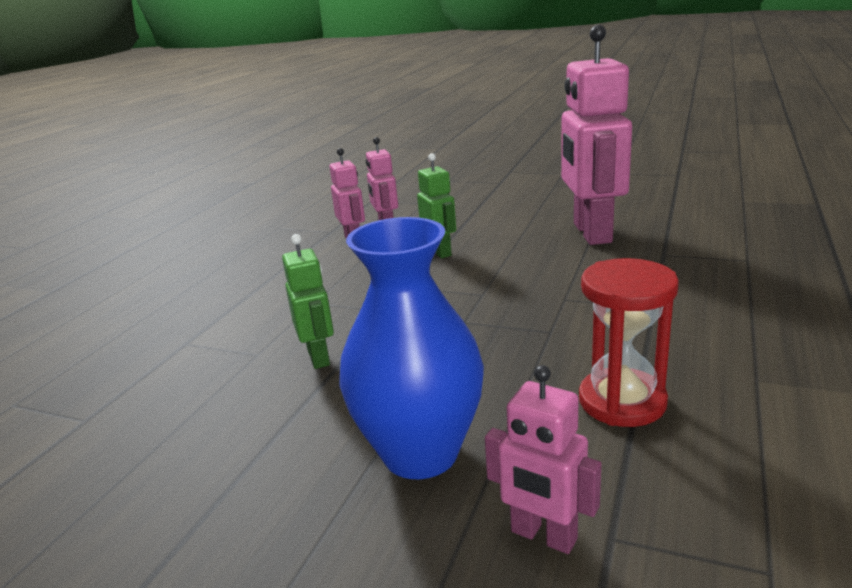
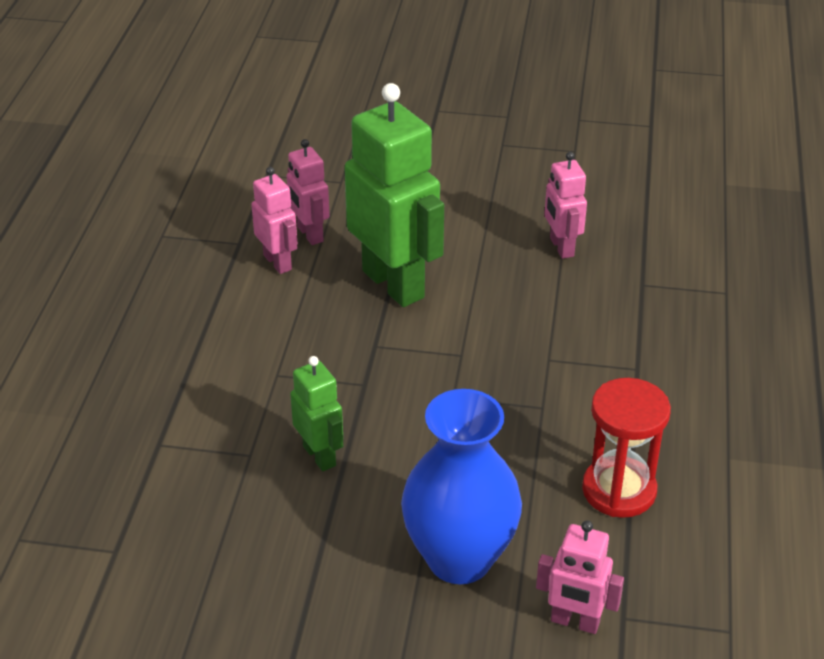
camera: 15 degrees left, 15 degrees up
green robot [417,153,456,258] -> green robot [344,83,444,307], size x1.97
pink robot [561,25,632,245] -> pink robot [544,152,587,259], size x0.51

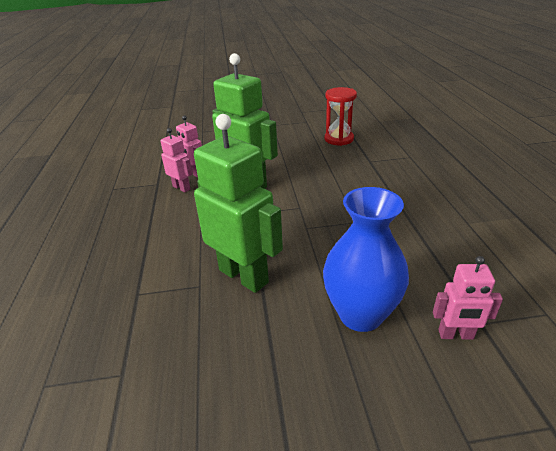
camera: 15 degrees left, 5 degrees down
green robot [290,356,343,471] -> green robot [194,114,283,293], size x1.97
pink robot [544,152,587,259] -> none
red hourglass [582,378,671,518] -> red hourglass moved to [325,87,357,146]

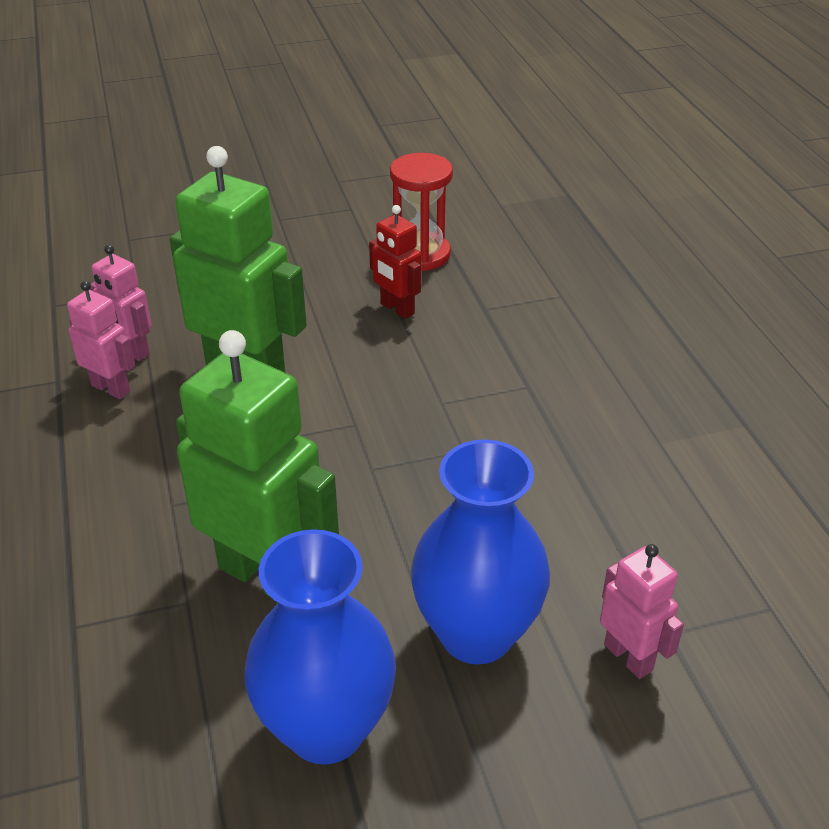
camera: 10 degrees left, 5 degrees up
pink robot [433,256,503,340] -> pink robot turned 120 degrees counterclockwise [600,544,684,679]
none -> blue vase [245,529,396,765]
none -> red robot [369,205,422,319]

